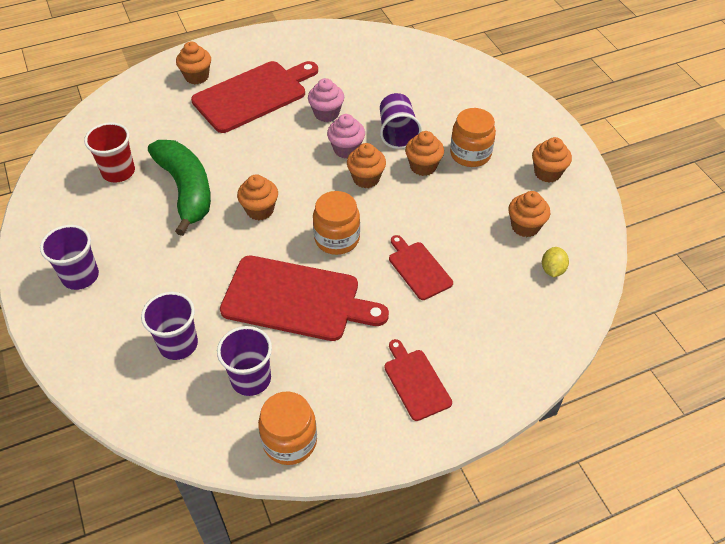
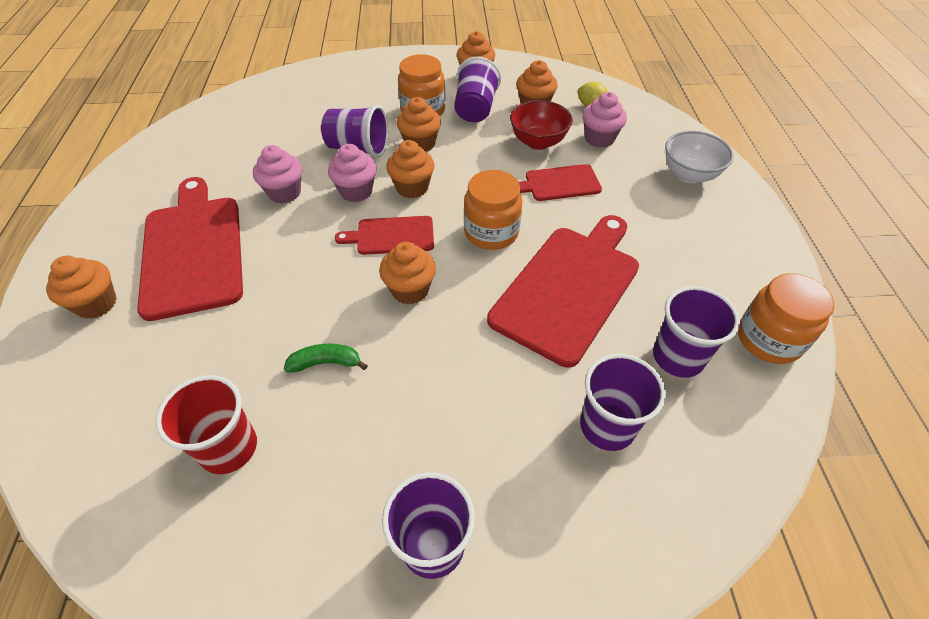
camera: 70 degrees left, 0 degrees up
green banana [148,140,211,236] -> green banana [284,344,368,372], size x0.41
red cutting board [384,339,452,421] -> red cutting board moved to [335,216,434,255]
none -> purple cup [454,57,501,122]
none -> red bowl [510,100,573,150]
none -> pink cupcake [582,92,627,148]
none -> white bowl [665,131,734,183]

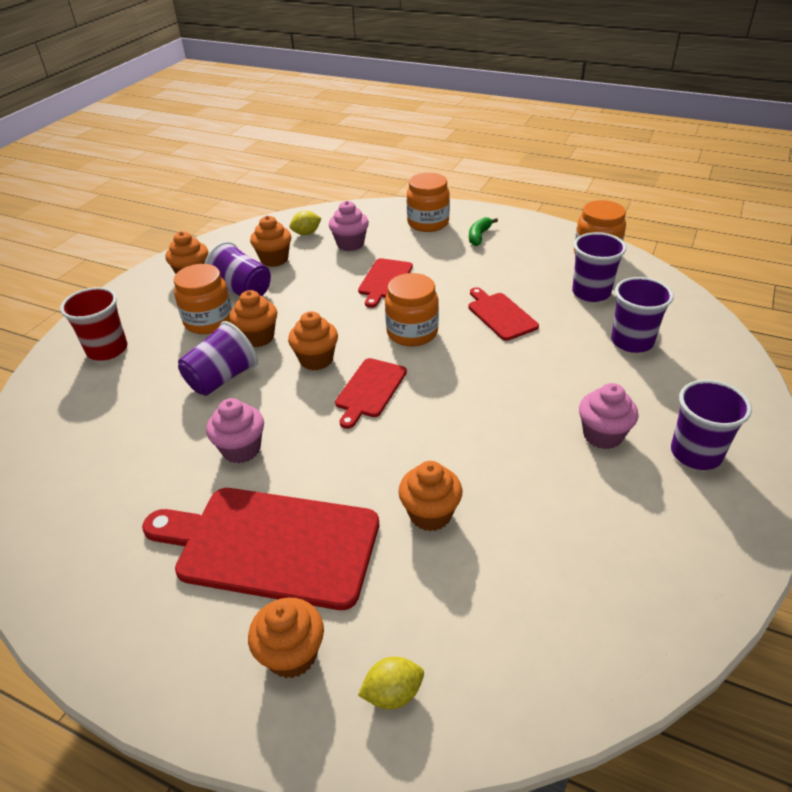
camera: 60 degrees left, 10 degrees down
red cup [156,375,257,474] -> red cup moved to [60,287,128,360]
green banana [284,344,368,372] -> green banana moved to [469,217,498,246]
pink cupcake [328,144,376,202] -> pink cupcake moved to [579,383,639,449]
orange cupcake [379,242,436,305] -> orange cupcake moved to [398,461,462,531]
red cutting board [487,215,639,368] -> red cutting board [468,287,539,341], size x0.52
red bowl [510,100,573,150] -> none
white bowl [665,131,734,183] -> orange jar [407,173,450,232]
none -> yellow lemon [358,656,424,709]

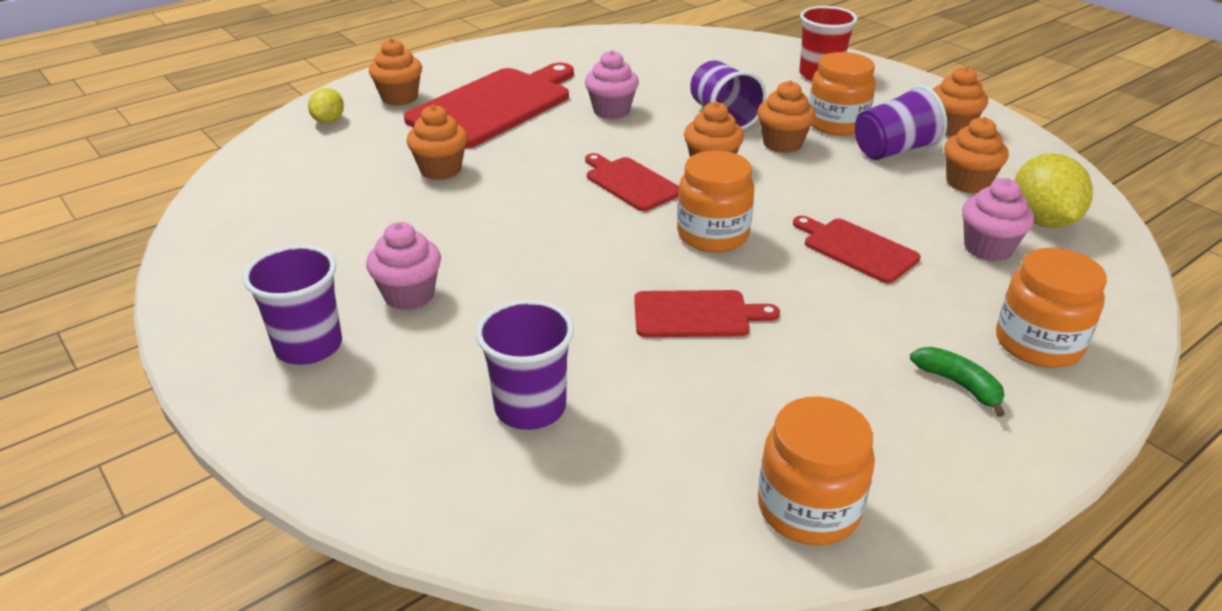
camera: 115 degrees right, 5 degrees down
yellow lemon [290,211,321,235] -> yellow lemon [1014,153,1093,228], size x1.75
purple cup [572,232,626,302] -> none

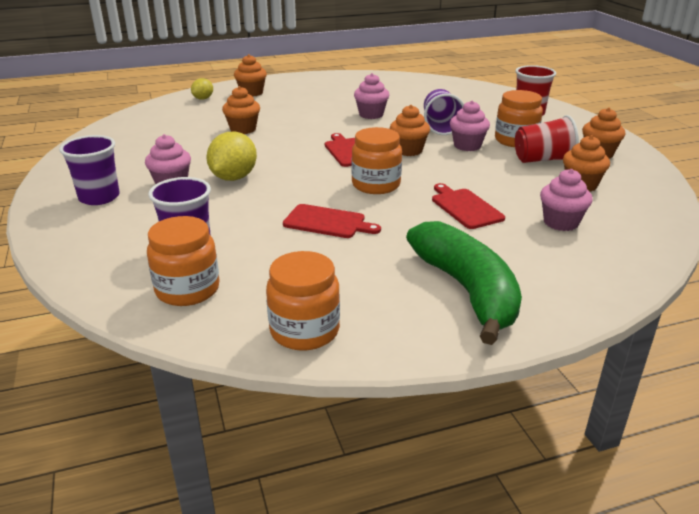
camera: 20 degrees right, 5 degrees down
red cutting board [404,63,574,148] -> none
orange cupcake [757,80,816,153] -> pink cupcake [450,100,490,151]
purple cup [855,85,947,160] -> red cup [515,115,579,163]
green banana [910,347,1005,417] -> green banana [406,221,522,345], size x2.41
orange jar [996,248,1107,368] -> orange jar moved to [147,216,220,306]
yellow lemon [1014,153,1093,228] -> yellow lemon moved to [206,132,257,181]

